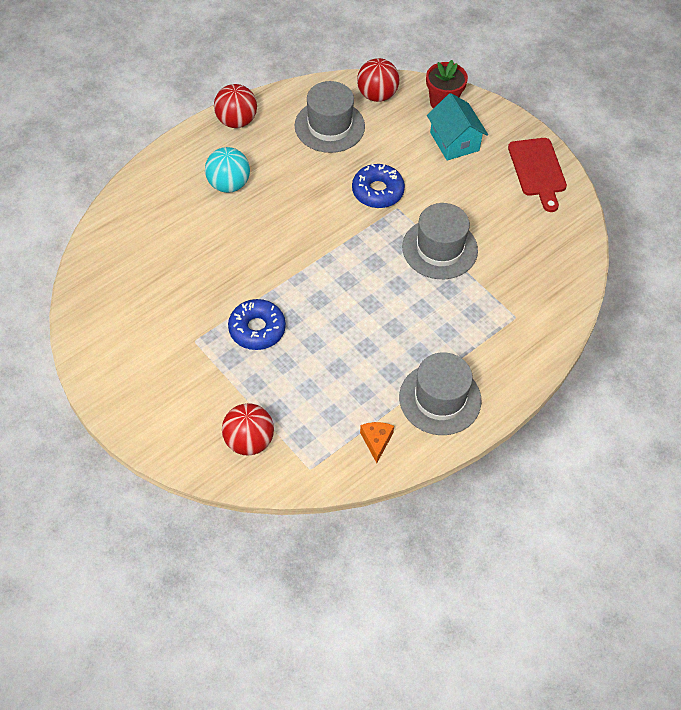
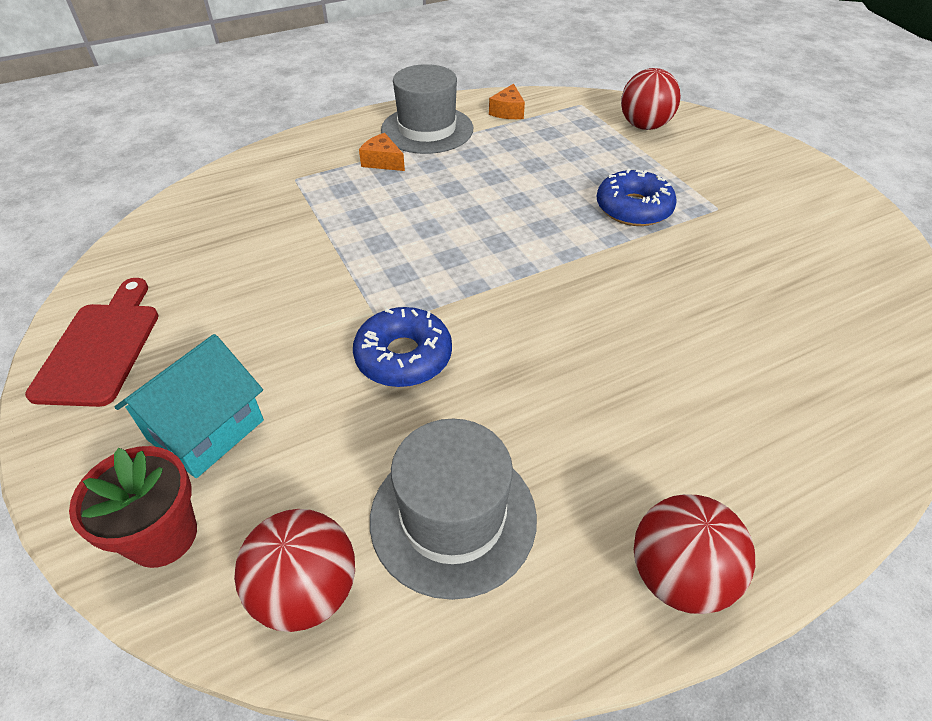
camera: 165 degrees left, 10 degrees down
turquoise ball [205,147,250,193] -> none
grey hat [402,203,478,279] -> none
turquoise house [427,93,488,161] -> turquoise house turned 45 degrees clockwise [115,334,264,478]
none -> orange cheese [359,133,405,171]

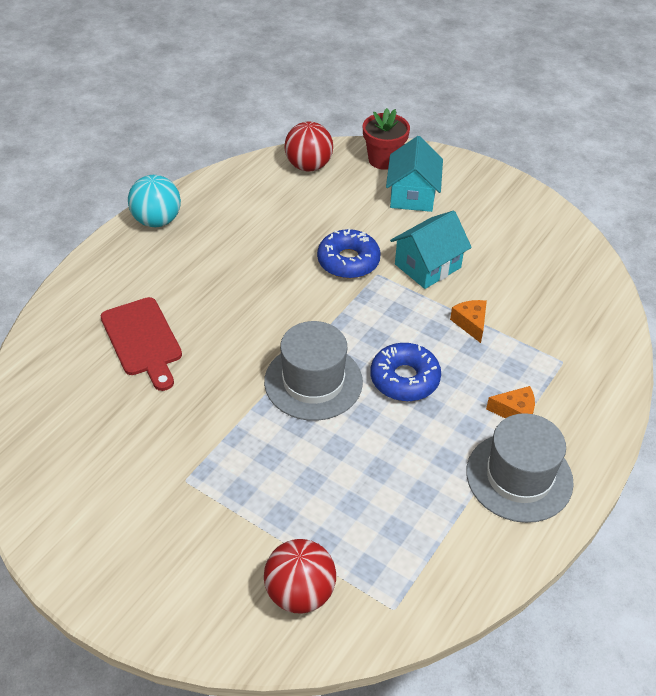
camera: 150 degrees right, 0 degrees up
red cutting board [25,278,159,407] -> red cutting board moved to [101,297,182,391]
grey hat [370,419,537,600] -> grey hat moved to [264,321,363,421]
orange cheese [489,84,525,119] -> orange cheese moved to [450,300,487,343]
blue donut [597,168,677,226] -> blue donut moved to [371,343,441,401]
red ball [634,494,755,614] -> turquoise ball [128,175,181,227]
none -> turquoise house [390,211,472,289]

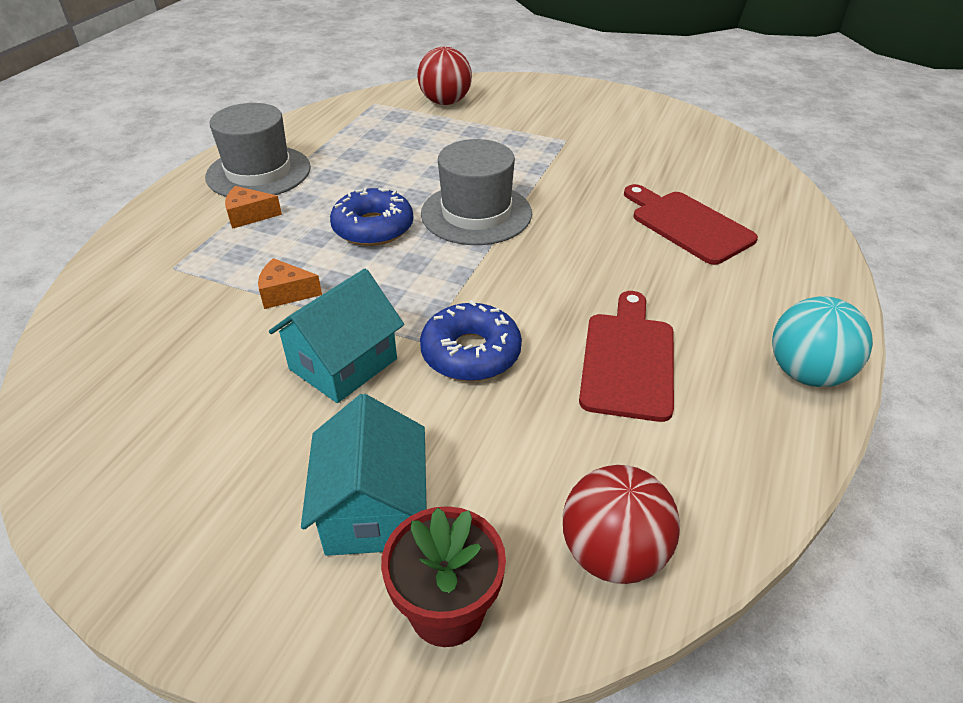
camera: 170 degrees right, 5 degrees down
orange cheese [450,300,487,343] -> orange cheese turned 120 degrees clockwise [258,258,322,309]
none -> red cutting board [579,291,674,422]

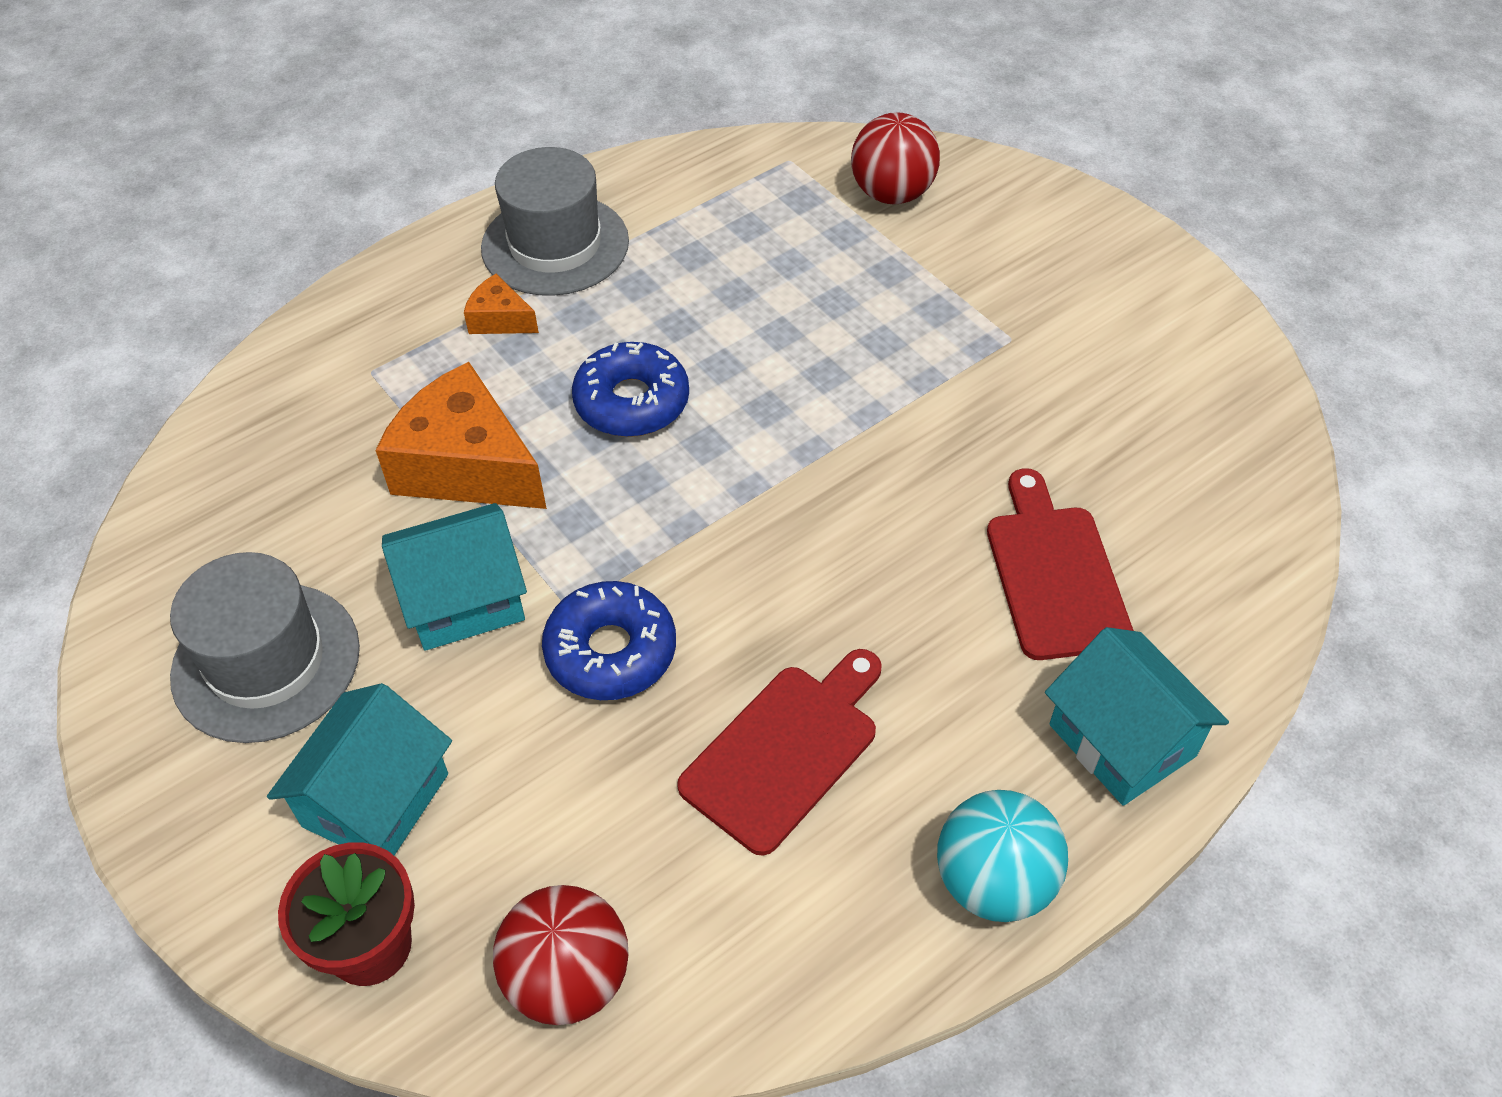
camera: 30 degrees right, 10 degrees up
orange cheese [258,258,322,309] -> orange cheese [375,362,547,509], size x2.08
grey hat [421,139,532,245] -> grey hat moved to [170,552,360,743]
none -> turquoise house [1045,627,1229,806]

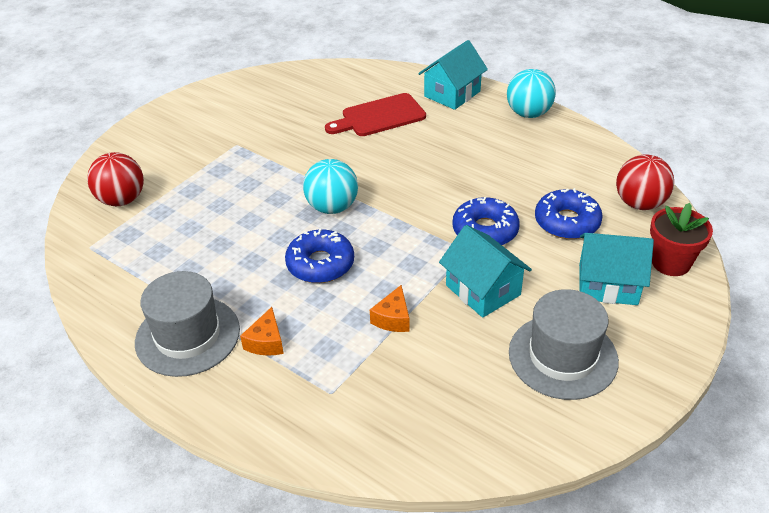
camera: 105 degrees left, 10 degrees down
orange cheese [375,362,547,509] -> orange cheese [370,285,410,332], size x0.48
red cutting board [677,649,882,856] -> none
none -> turquoise ball [303,159,358,214]
none -> blue donut [535,188,603,239]

